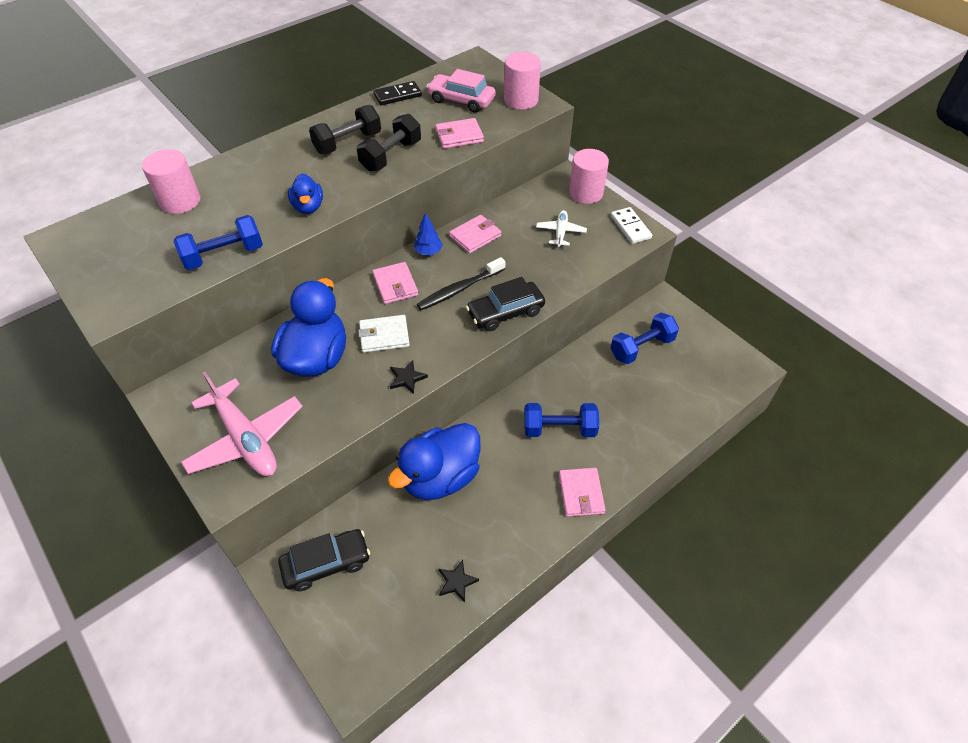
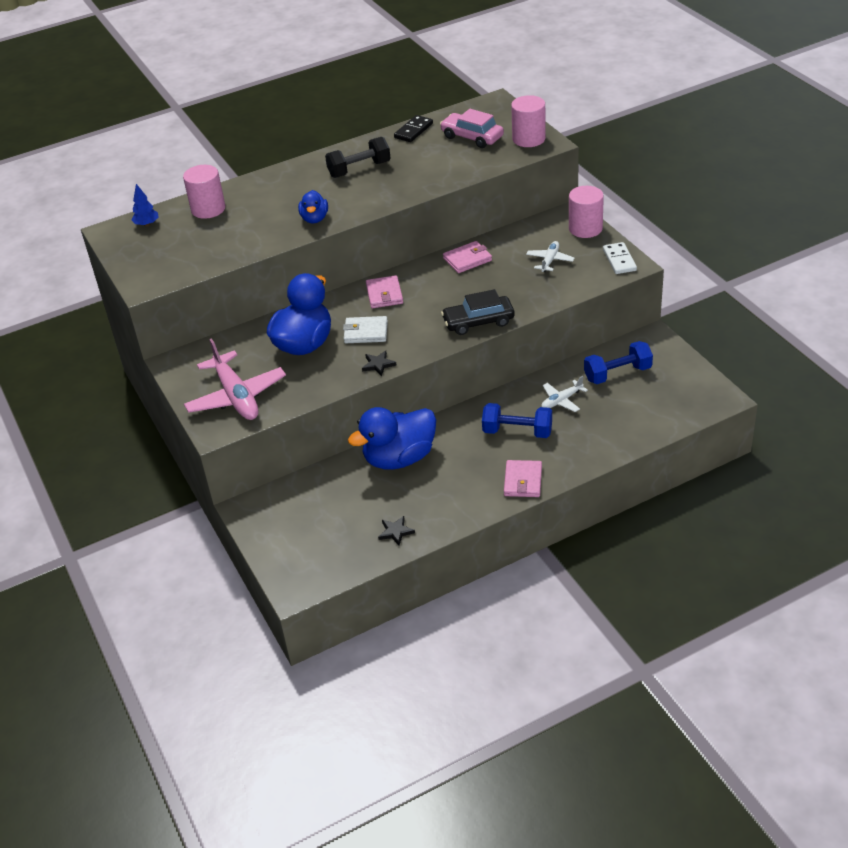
camera: 15 degrees right, 10 degrees down
blue dumbbell [174,215,263,270] -> none
black car [278,529,370,592] -> none
black dumbbell [357,114,421,172] -> none
black domino [373,81,422,105] -> black domino turned 45 degrees counterclockwise [394,115,433,142]
blue tree [414,213,443,255] -> blue tree moved to [132,184,158,227]
black toothbrush [417,257,505,310] -> none
pink wallet [435,118,484,149] -> none
none -> white plane [542,376,588,412]

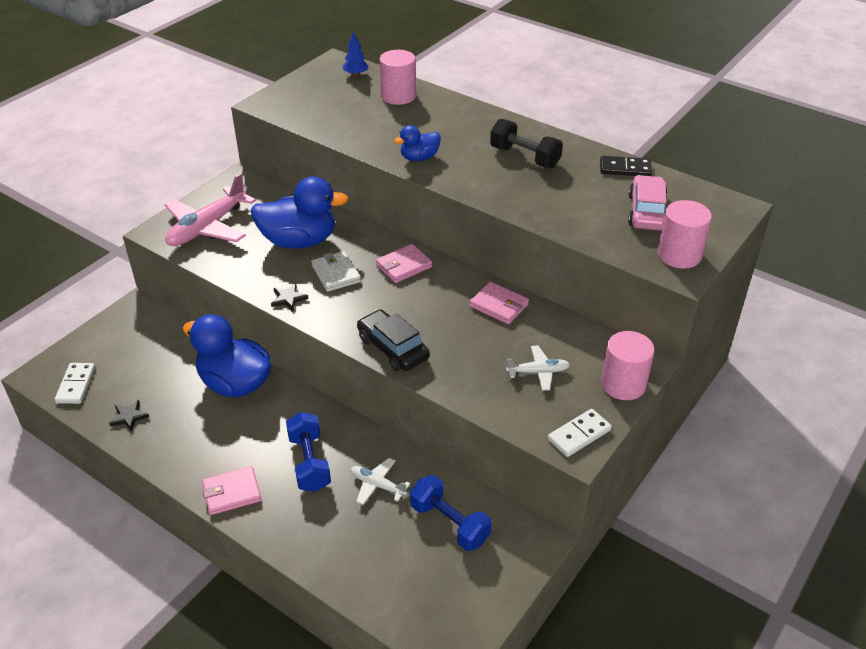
camera: 60 degrees right, 0 degrees up
none -> white domino [55,363,95,404]

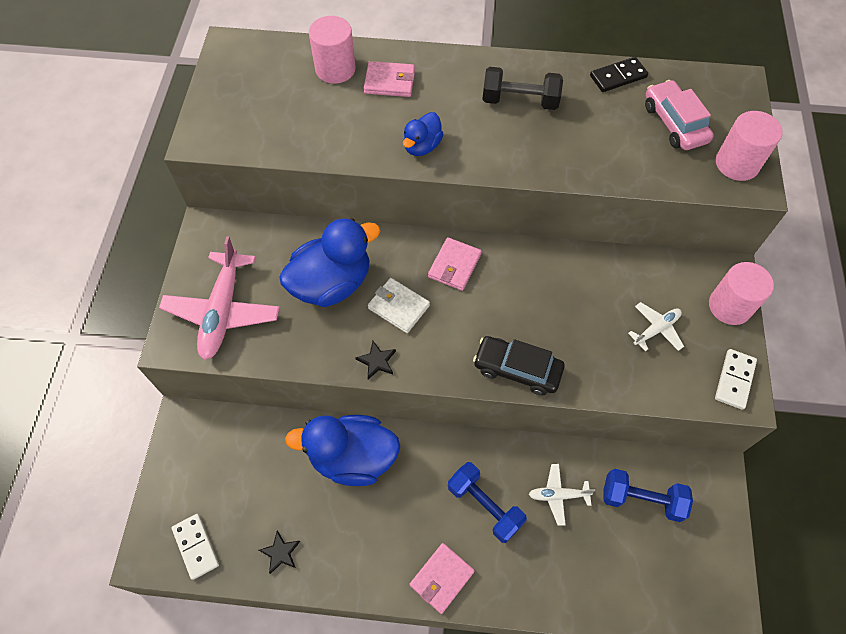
camera: 30 degrees left, 20 degrees up
blue tree [343,31,369,76] -> none
pink wallet [470,282,529,324] -> pink wallet moved to [364,61,415,97]

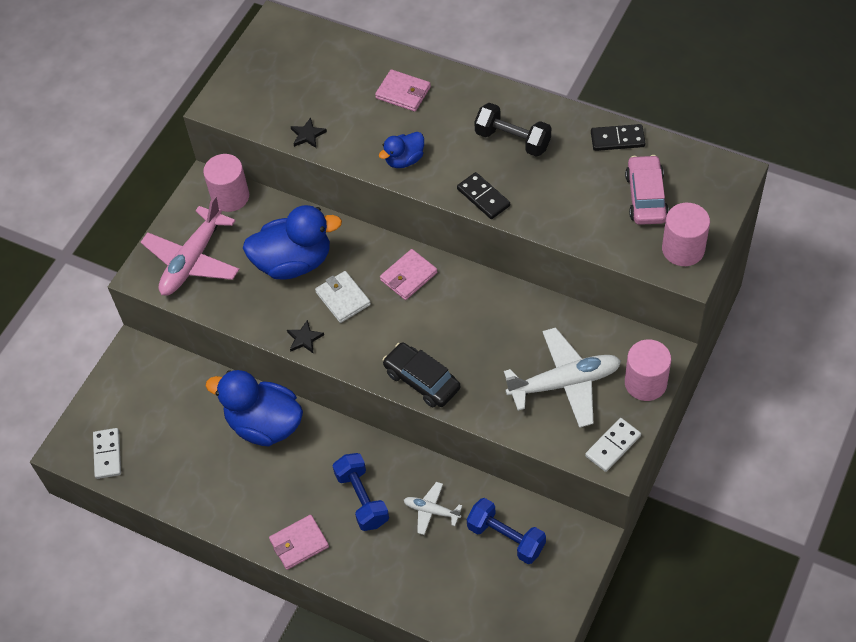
camera: 25 degrees right, 5 degrees down
black star [259,531,300,574] -> black star moved to [290,118,327,148]
pink cylinder [309,16,356,84] -> pink cylinder moved to [203,154,249,212]
white plane [628,302,684,351] -> white plane [504,328,621,428], size x1.95
none -> black domino [457,172,510,219]

